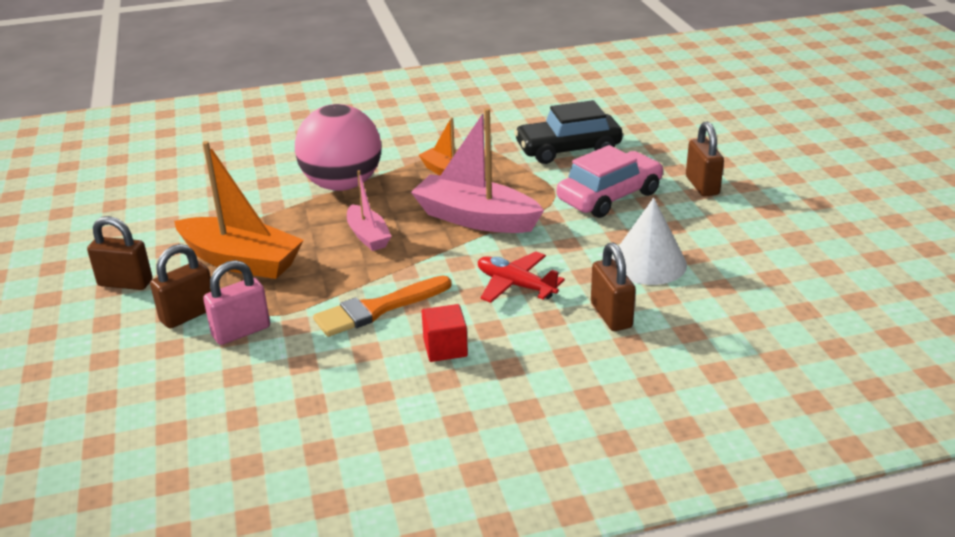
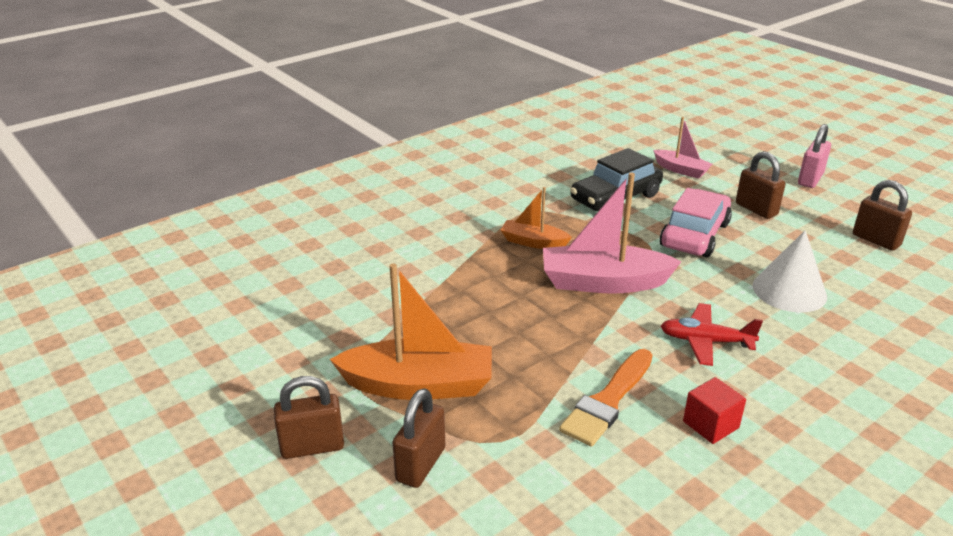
camera: 25 degrees left, 0 degrees up
pink padlock [203,260,270,345] -> pink padlock moved to [798,124,831,188]
pink ball [295,104,381,191] -> none
pink boat [347,170,392,251] -> pink boat moved to [653,117,712,179]
brown padlock [591,243,636,331] -> brown padlock moved to [853,180,912,251]

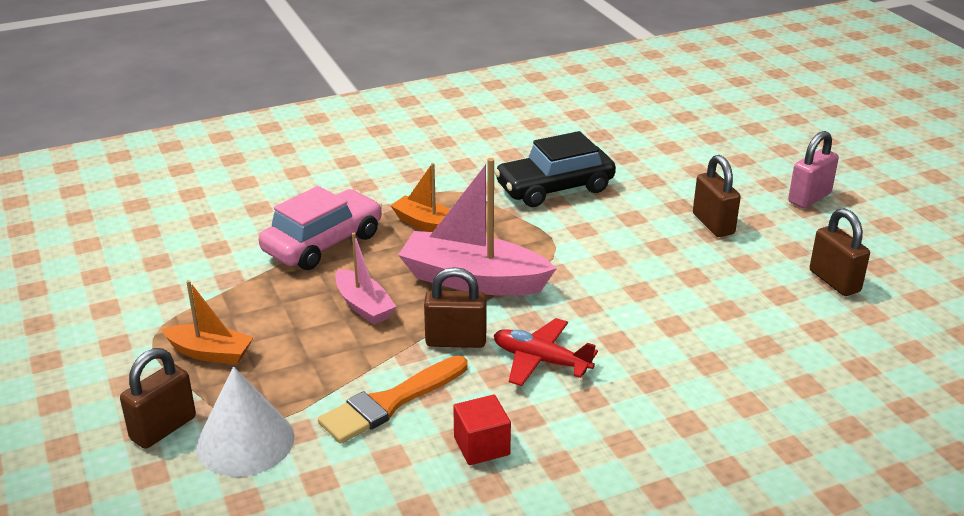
camera: 15 degrees right, 0 degrees up
brown padlock [274,376,344,459] -> brown padlock moved to [424,267,486,348]
orange boat [330,263,492,400] -> orange boat [161,280,254,364], size x0.56
pink boat [653,117,712,179] -> pink boat moved to [335,233,397,325]
pink car [660,188,732,257] -> pink car moved to [259,186,382,270]
white cone [753,230,827,313] -> white cone moved to [196,366,295,477]

